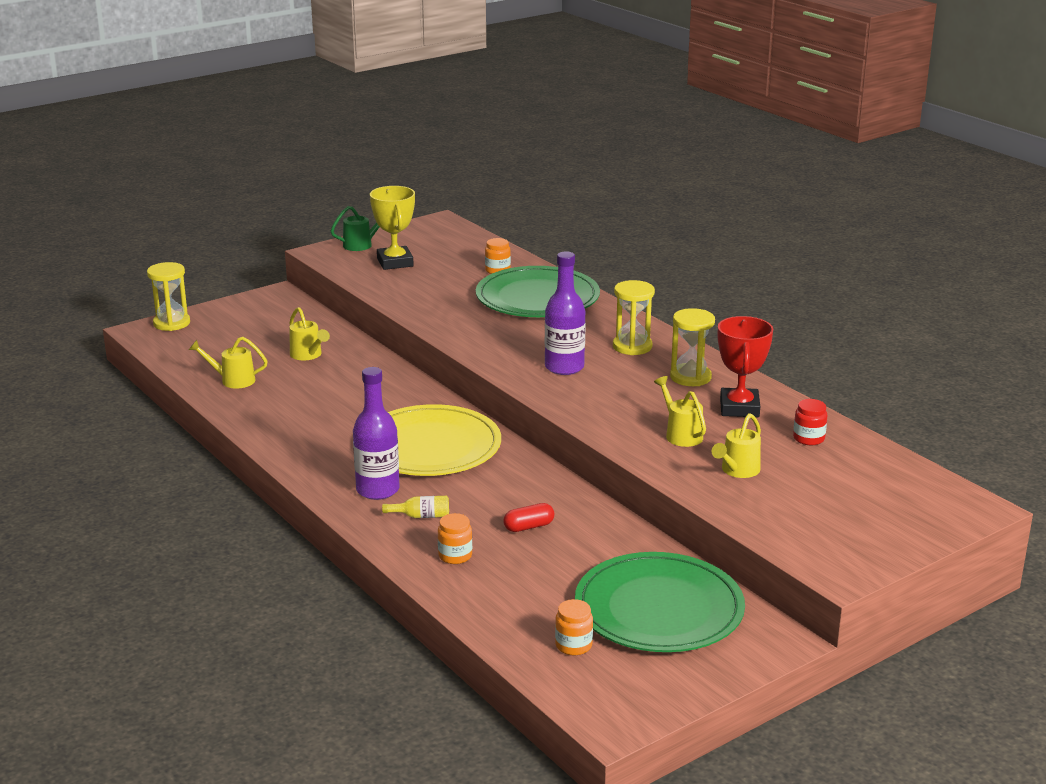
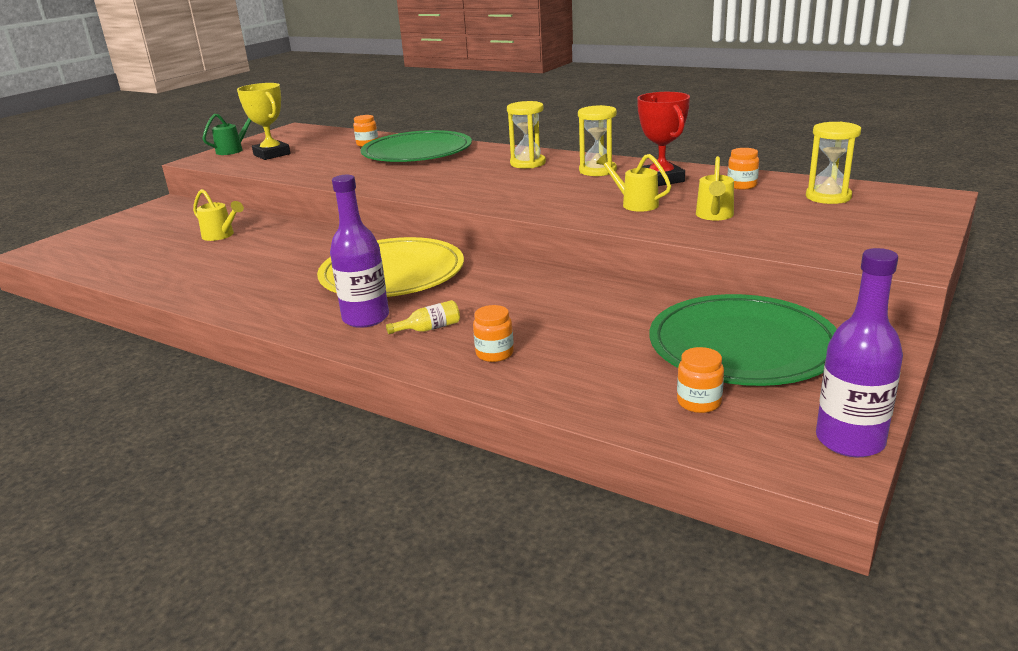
camera: 20 degrees left, 0 degrees up
yellow hourglass [147,262,190,331] -> yellow hourglass moved to [806,122,861,204]
yellow watering can [189,337,268,389] -> none
red capsule [503,503,554,532] -> none
purple bottle [545,251,586,375] -> purple bottle moved to [816,248,903,457]
red jar [793,399,828,445] -> orange jar [728,148,759,190]

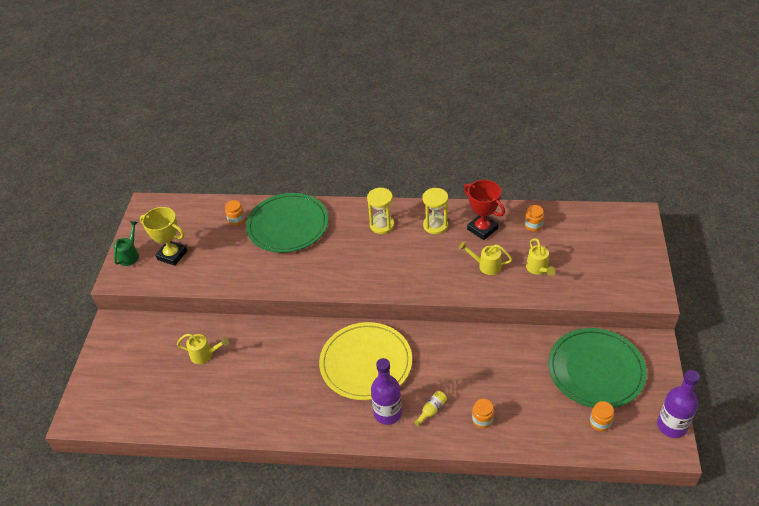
camera: 25 degrees left, 20 degrees up
yellow hourglass [806,122,861,204] -> none

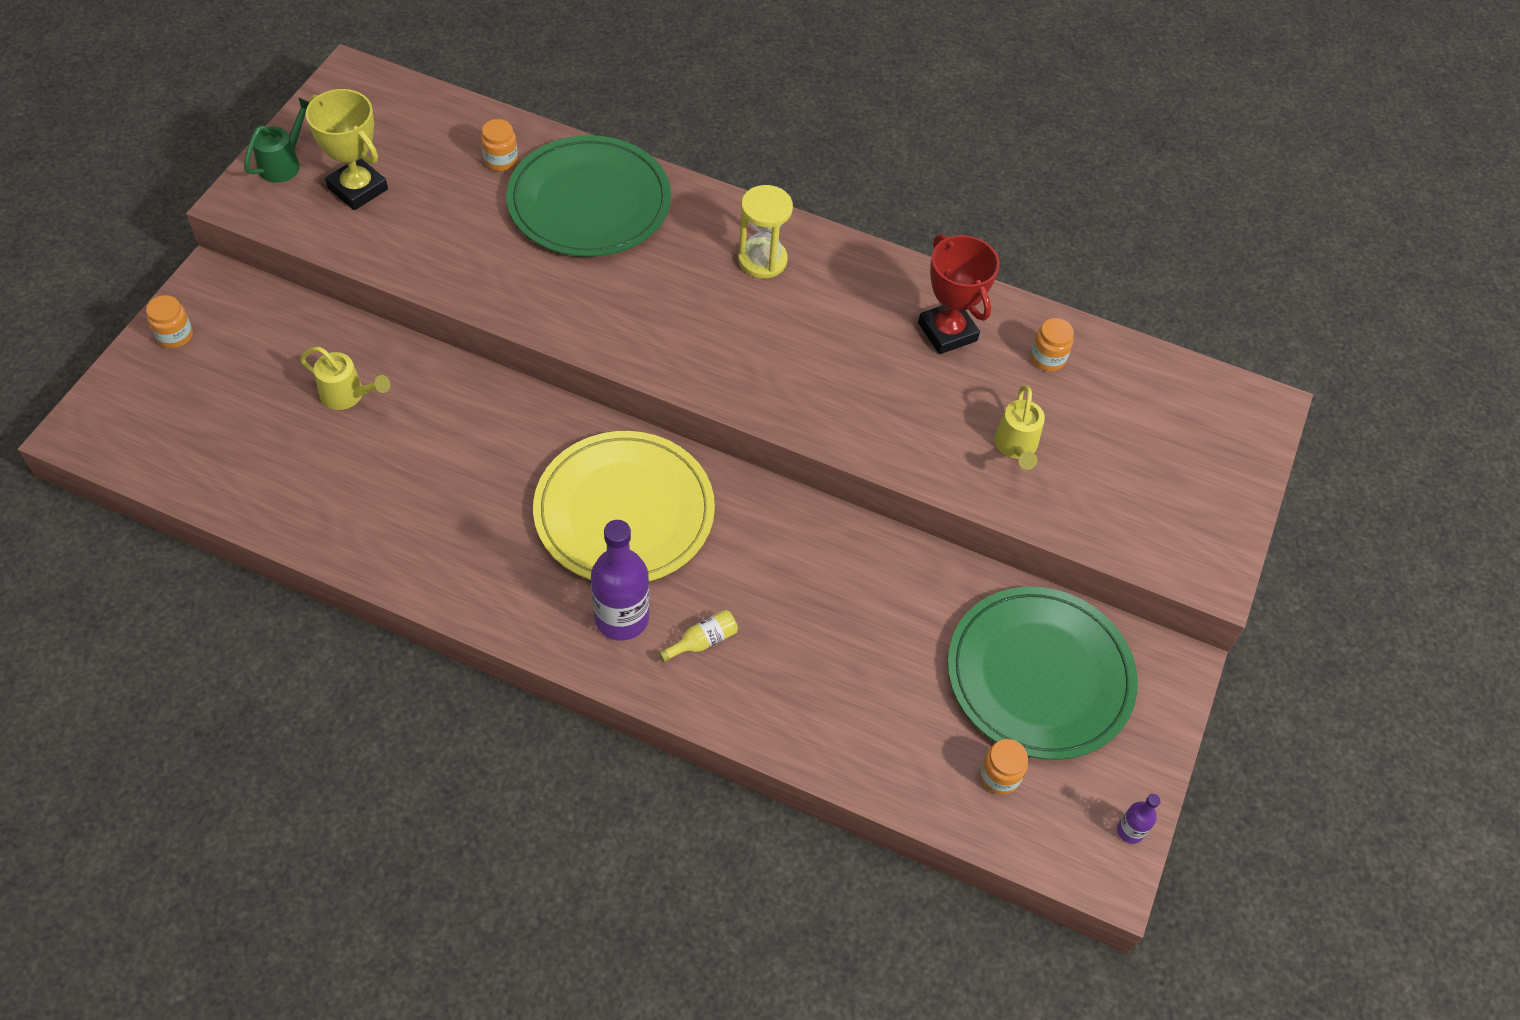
camera: 10 degrees right, 10 degrees up
yellow hourglass [422,188,448,234] -> none
yellow watering can [459,242,512,275] -> none
orange jar [472,399,494,429] -> orange jar moved to [146,295,193,348]
purple bottle [657,370,700,438] -> purple bottle [1117,794,1161,844], size x0.48

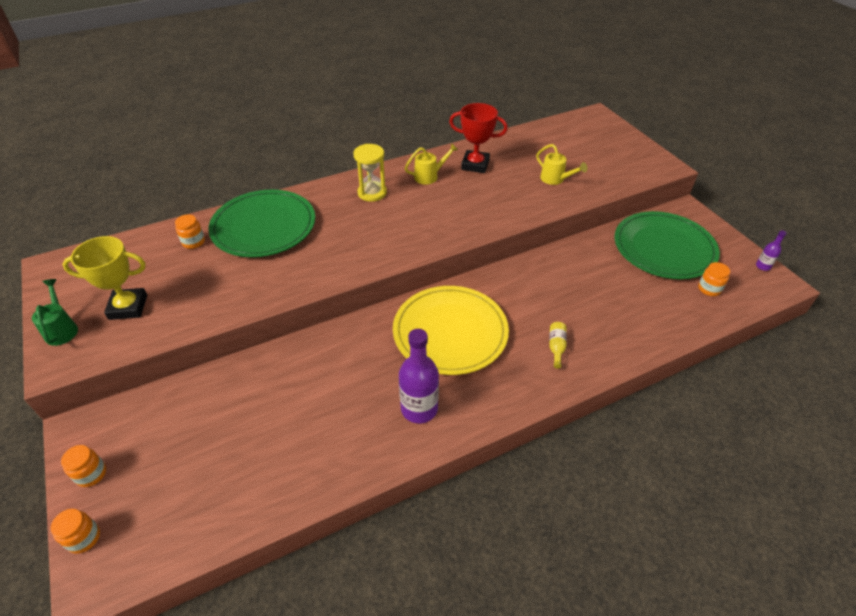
camera: 45 degrees left, 10 degrees down
yellow watering can [300,347,390,410] -> yellow watering can moved to [405,143,458,185]
purple bottle [591,520,649,641] -> purple bottle moved to [399,329,439,423]
orange jar [1031,318,1074,371] -> orange jar moved to [51,509,100,554]

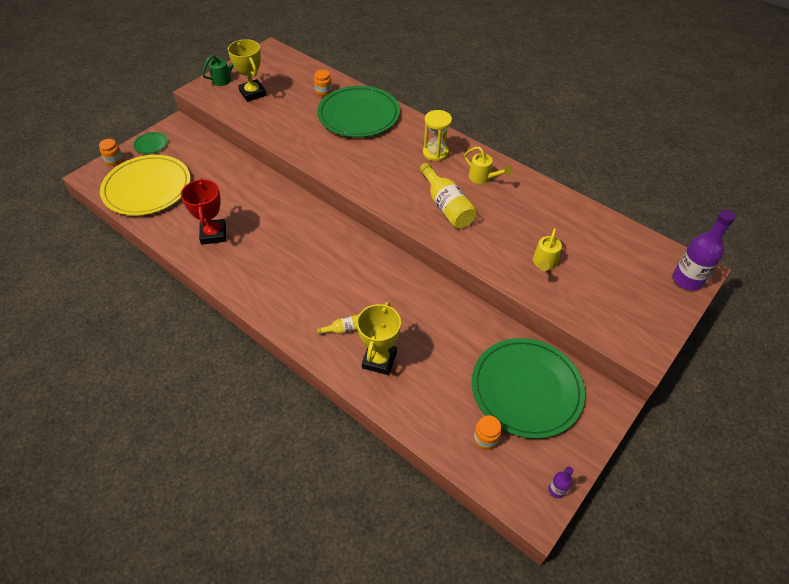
camera: 65 degrees right, 5 degrees up
orange jar [61,445,106,487] -> green plate [133,132,168,154]
yellow plate [393,286,509,375] -> yellow plate moved to [100,155,191,216]
purple bottle [399,329,439,423] -> purple bottle moved to [673,210,736,291]
red trophy [449,103,508,173] -> red trophy moved to [181,178,226,244]
none -> yellow trophy [357,302,401,375]
none -> yellow bottle [419,163,477,228]

